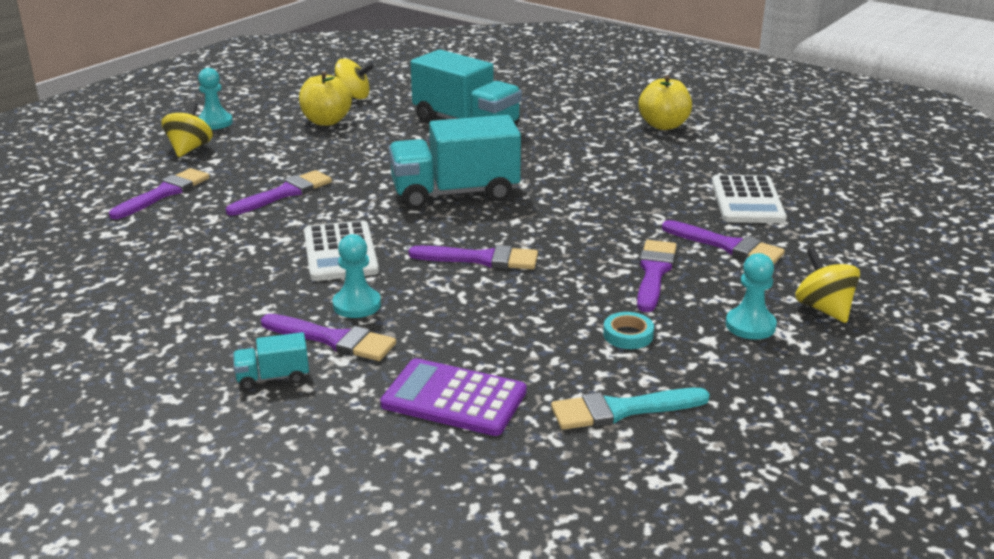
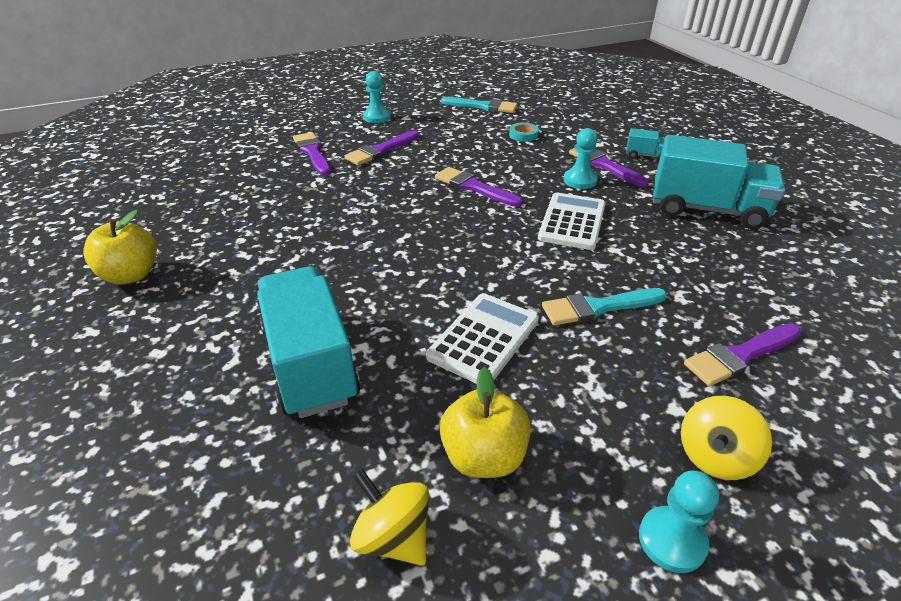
camera: 150 degrees left, 10 degrees up
purple brush [226,170,332,216] -> turquoise brush [542,288,667,325]
purple calculator [380,358,527,436] -> none
turquoise truck [388,115,521,209] -> turquoise truck moved to [653,135,785,229]
turquoise tape [603,312,654,349] -> turquoise tape moved to [509,123,539,142]
white calculator [712,175,787,223] -> white calculator moved to [426,293,539,384]
yellow spinning top [795,248,860,323] -> none

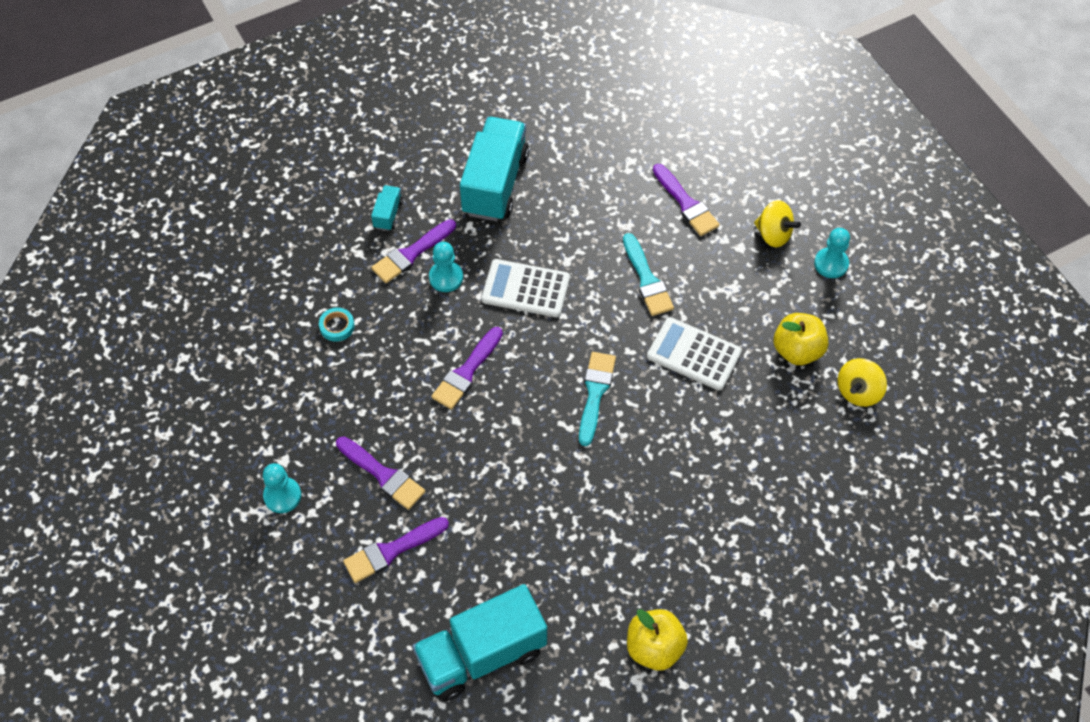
camera: 95 degrees left, 20 degrees up
turquoise truck [257,266,360,418] -> turquoise truck moved to [412,584,547,701]
turquoise brush [441,97,518,113] -> turquoise brush moved to [579,352,616,446]

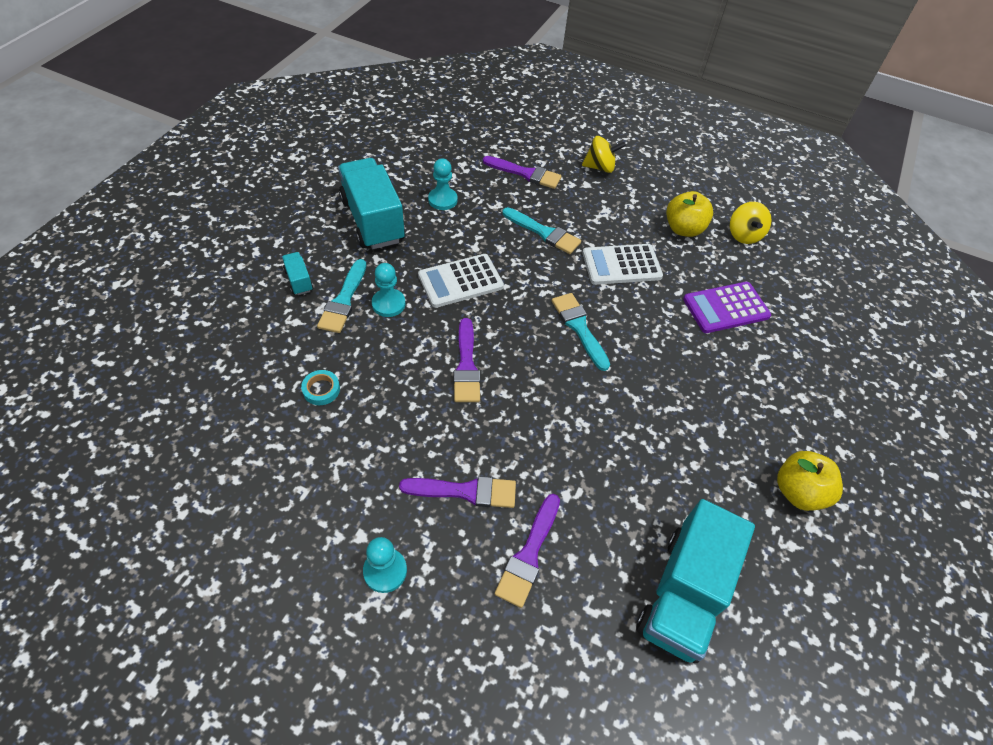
camera: 40 degrees left, 5 degrees down
purple brush [371,219,456,283] -> turquoise brush [317,259,366,333]
turquoise pawn [814,228,850,278] -> turquoise pawn moved to [428,159,458,210]
none -> purple calculator [683,282,771,333]

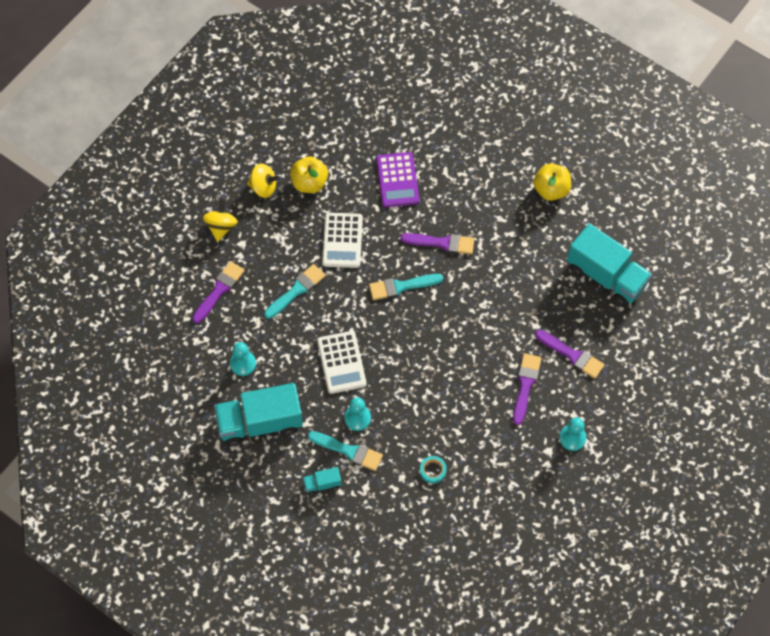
camera: 75 degrees left, 10 degrees up
purple brush [453,318,480,402] -> purple brush moved to [401,233,474,254]
yellow spinning top [730,202,772,244] -> yellow spinning top moved to [247,164,280,198]

